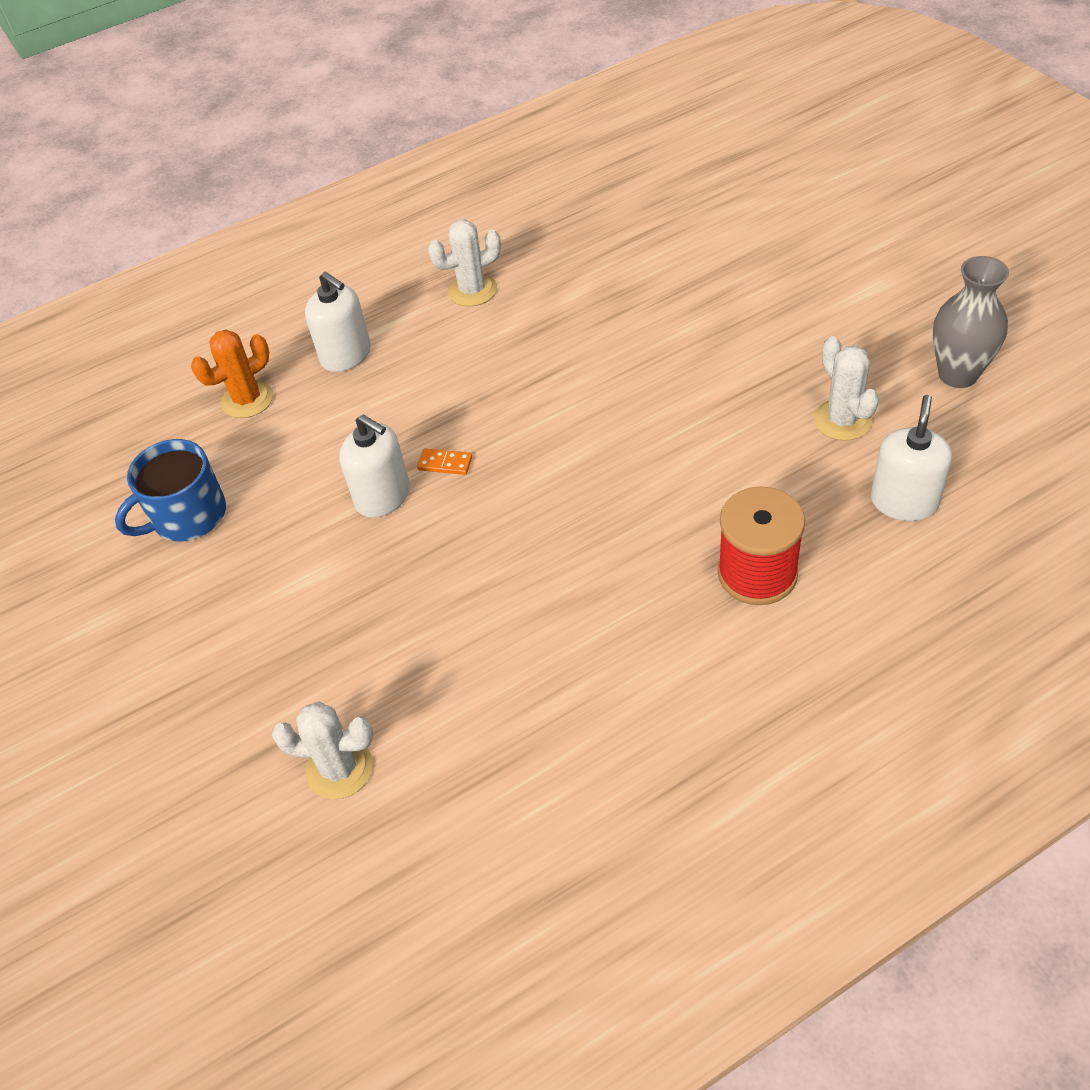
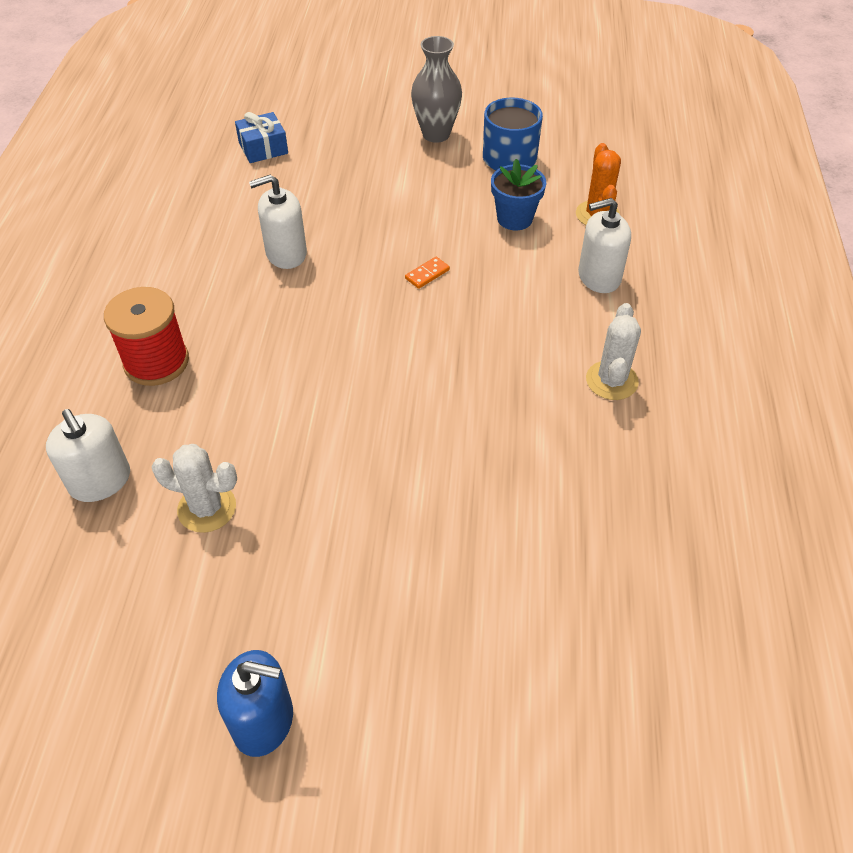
camera: 120 degrees right, 0 degrees up
white cactus [272,702,373,799] -> blue gift [235,112,288,163]
white soap dispenser [339,415,410,518] -> white soap dispenser moved to [249,175,307,269]
grey vase [933,256,1009,388] -> grey vase moved to [411,36,462,143]
none -> blue soap dispenser [217,650,293,757]
none -> blue flower pot [491,159,546,230]

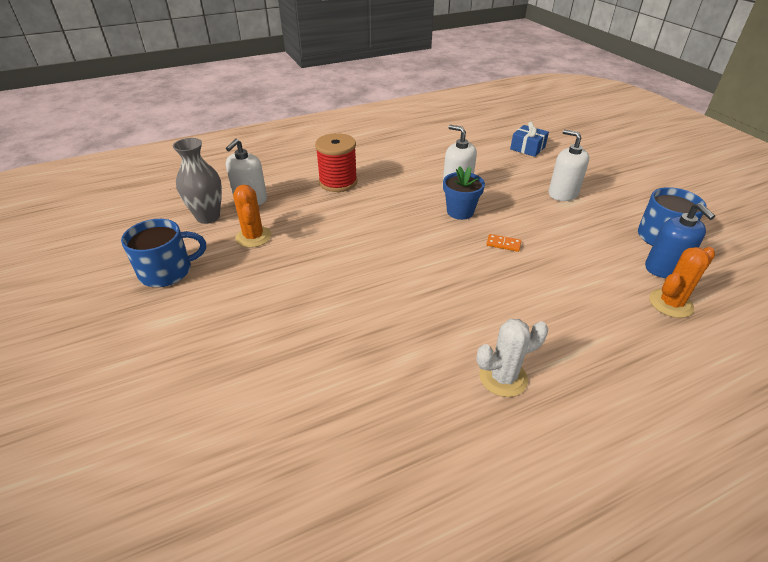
camera: 60 degrees right, 10 degrees down
white cactus [152,444,237,533] -> orange cactus [233,185,271,248]
blue soap dispenser [217,650,293,757] -> blue soap dispenser moved to [645,203,715,278]
grey vase [411,36,462,143] -> grey vase moved to [173,138,222,224]
blue flower pot [491,159,546,230] -> blue flower pot moved to [443,166,485,220]
white soap dispenser [578,198,631,293] -> white soap dispenser moved to [549,129,589,201]
none -> blue mug [121,219,206,287]

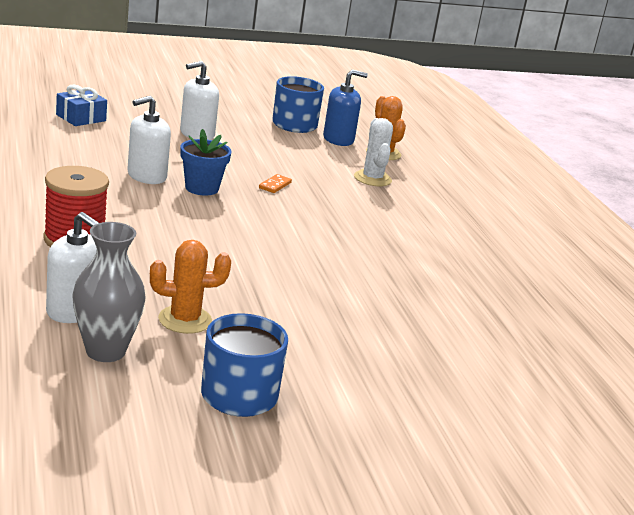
camera: 85 degrees left, 15 degrees down
white cactus [476,319,548,397] -> white cactus moved to [354,118,393,186]

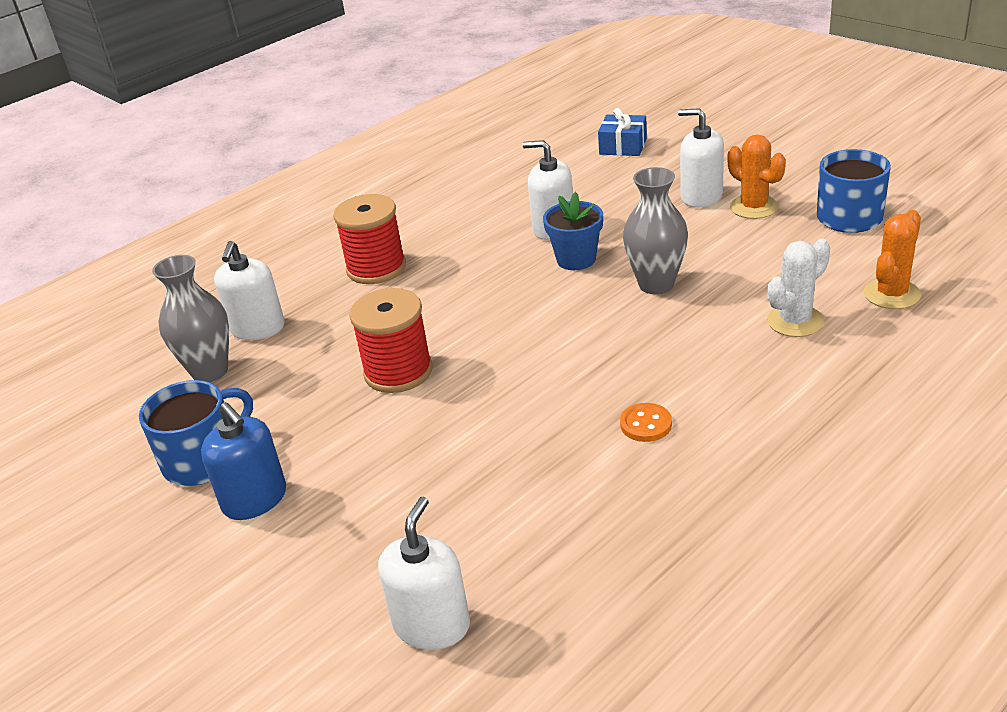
camera: 70 degrees right, 10 degrees up
orange cactus [150,240,231,334] -> orange cactus moved to [728,134,786,219]
orange domino [259,174,292,193] -> grey vase [623,167,688,294]
blue soap dispenser [323,70,368,146] -> blue soap dispenser moved to [201,402,286,520]
none -> red spool [349,288,433,393]
none -> white soap dispenser [378,497,470,650]
none -> orange button [620,403,672,442]

